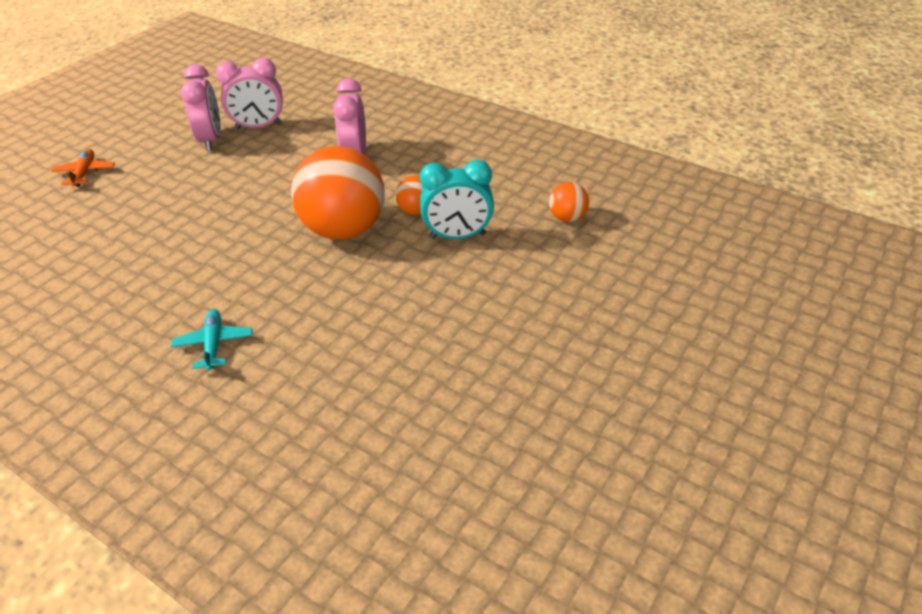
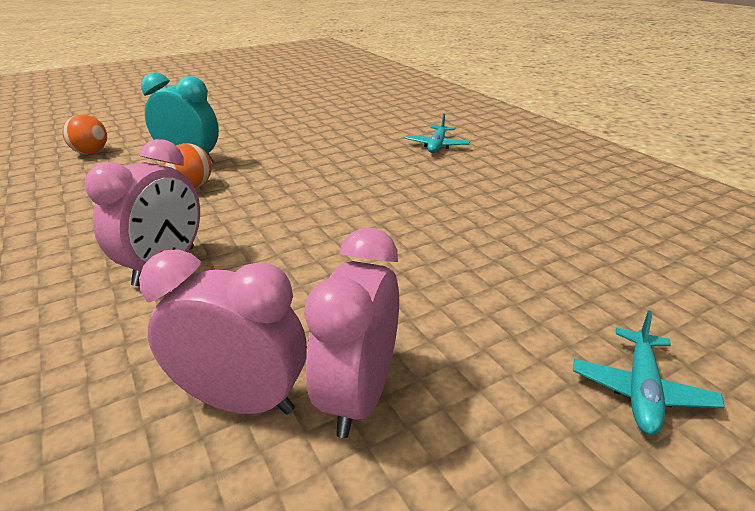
camera: 155 degrees left, 10 degrees down
orange plane [51,149,115,187] -> turquoise plane [573,310,725,435]
orange ball [291,146,385,240] -> none

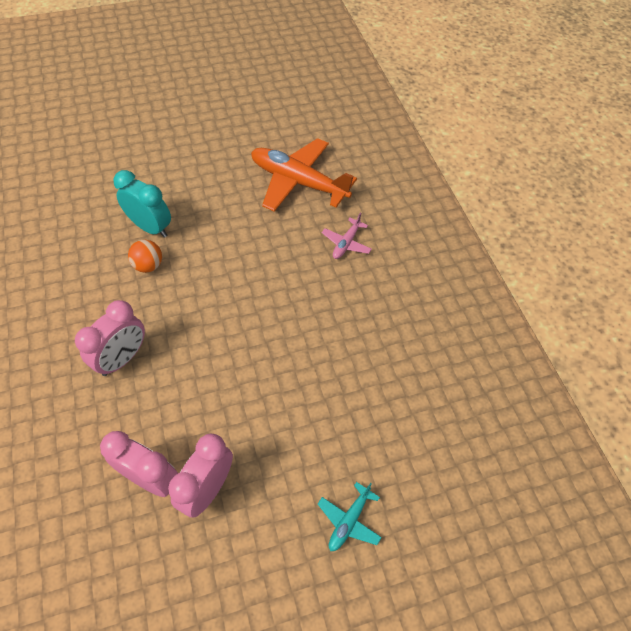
camera: 10 degrees right, 25 degrees up
orange ball [62,114,107,154] -> none
turquoise plane [405,113,470,153] -> pink plane [322,212,372,259]
none -> orange plane [251,138,357,212]

